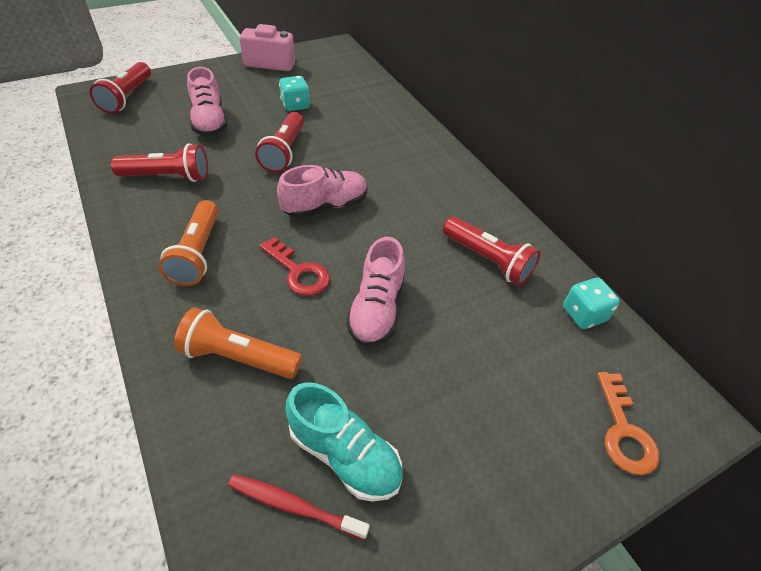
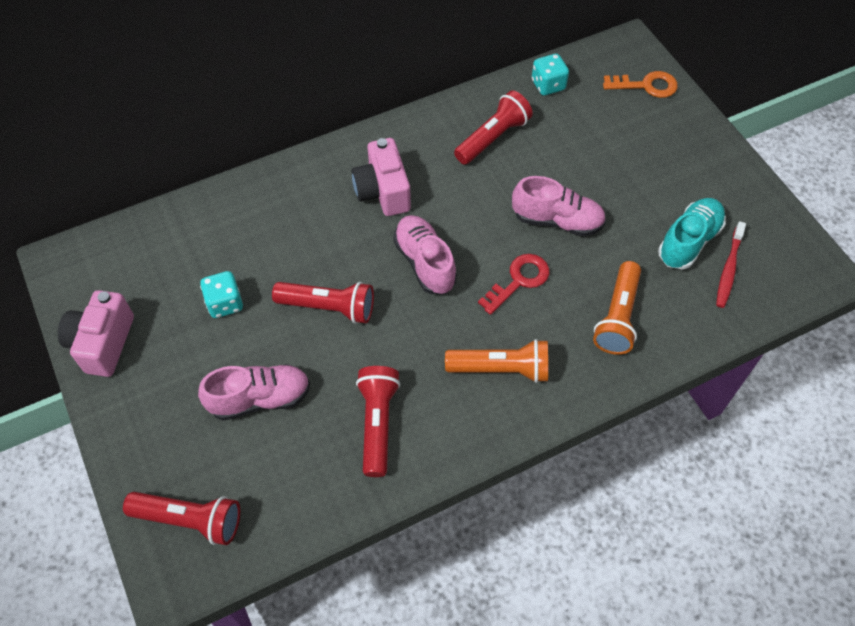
camera: 85 degrees left, 10 degrees up
none -> pink camera [352,138,411,216]

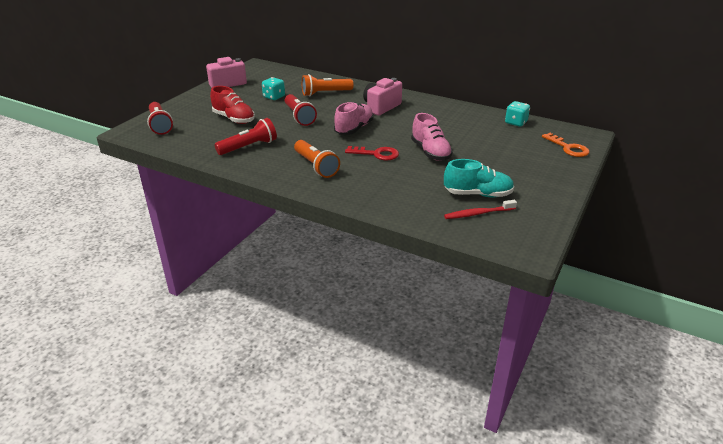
camera: 55 degrees right, 25 degrees down
pink shoe [198,364,310,420] -> red shoe [210,86,255,124]
red flashlight [454,91,533,165] -> none
orange flashlight [593,261,641,355] -> orange flashlight moved to [302,74,353,96]

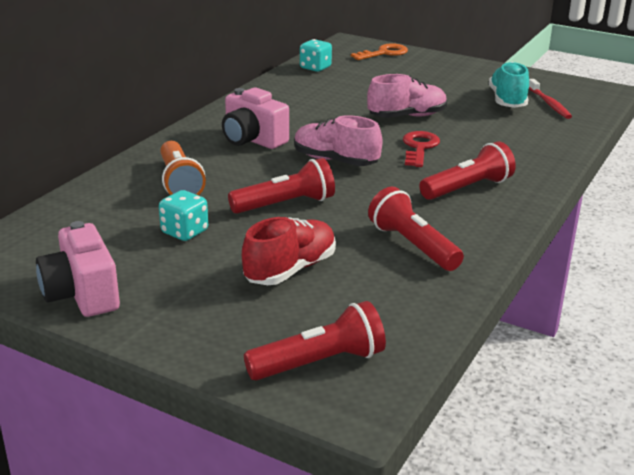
camera: 90 degrees left, 5 degrees down
orange flashlight [294,140,340,178] -> red flashlight [419,141,516,200]

